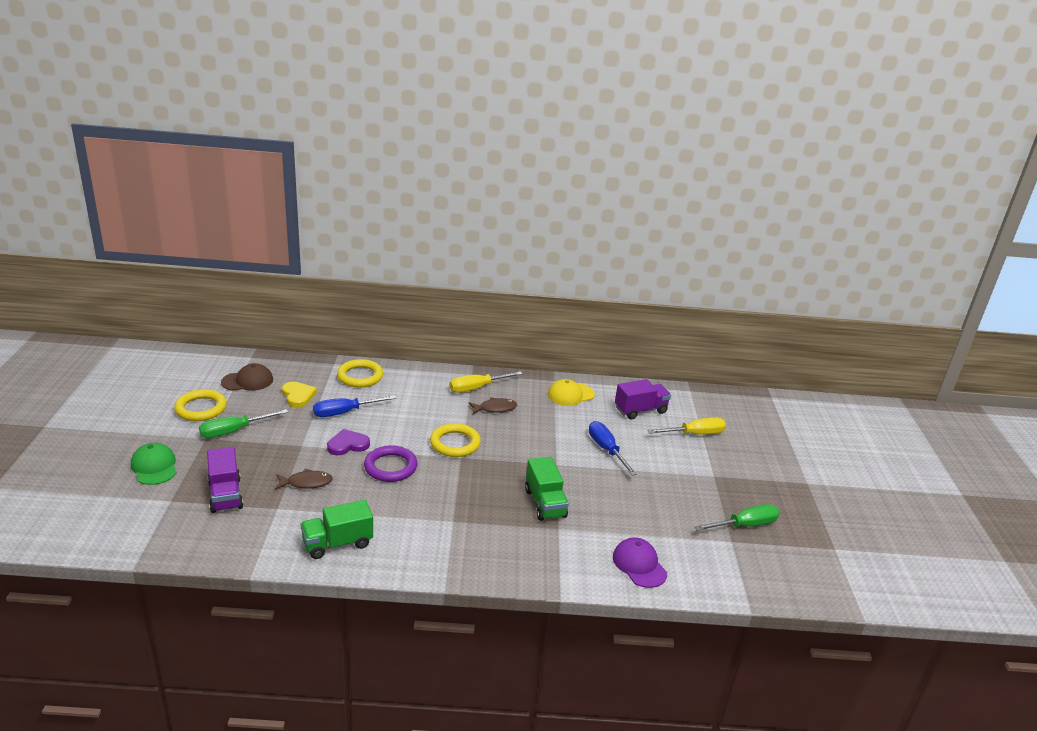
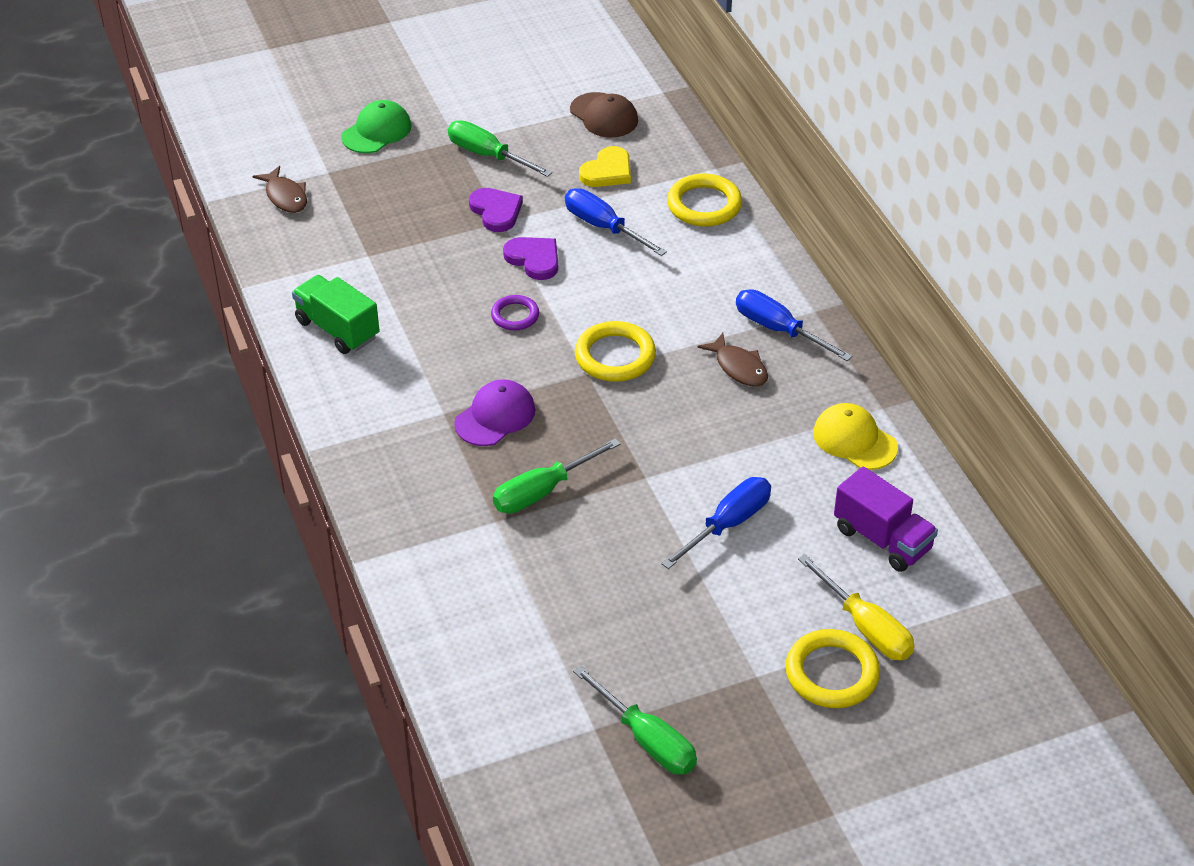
camera: 70 degrees right, 15 degrees up
yellow ring [174,389,227,421] -> yellow ring moved to [785,629,880,708]
purple truck [207,447,243,513] -> none
brown fish [275,469,333,490] -> brown fish moved to [253,166,307,213]
purple ring [364,445,418,482] -> purple ring [491,295,539,330], size x0.61
yellow screwdriver [449,371,523,393] -> blue screwdriver [736,289,852,361]
green truck [525,457,569,521] -> green screwdriver [493,439,620,514]
purple cap [613,537,667,588] -> purple cap moved to [454,379,536,446]
none -> purple heart [469,188,523,232]

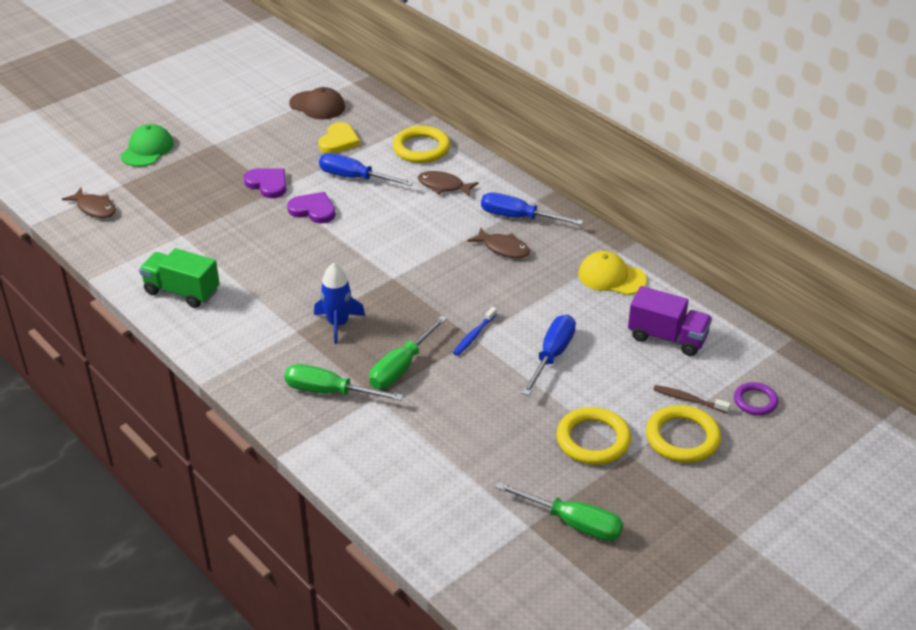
camera: 20 degrees left, 5 degrees down
green screwdriver [448,120,553,177] -> green screwdriver moved to [285,364,404,401]
purple cap [454,379,536,446] -> blue rocket [314,263,365,344]
purple ring [491,295,539,330] -> purple ring moved to [734,382,778,415]
yellow ring [575,321,656,382] -> yellow ring moved to [556,407,631,465]
yellow screwdriver [798,554,915,660] -> brown toothbrush [653,385,731,413]
none -> brown fish [418,171,479,197]
none -> blue toothbrush [453,307,497,356]

